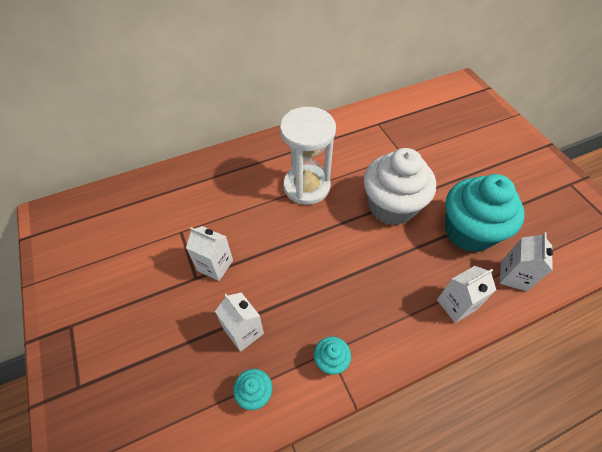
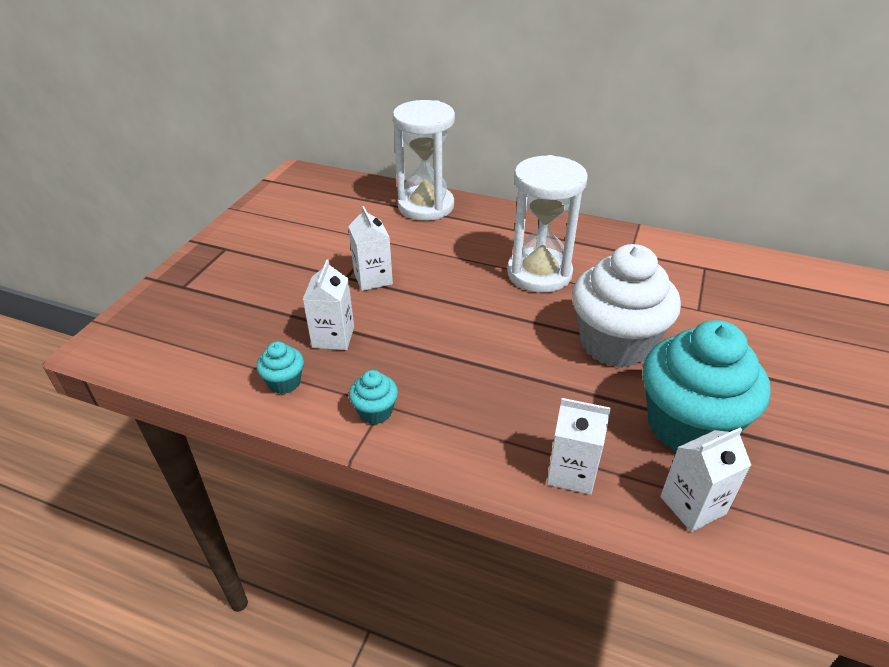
camera: 45 degrees right, 15 degrees down
none -> white hourglass [393,100,455,221]

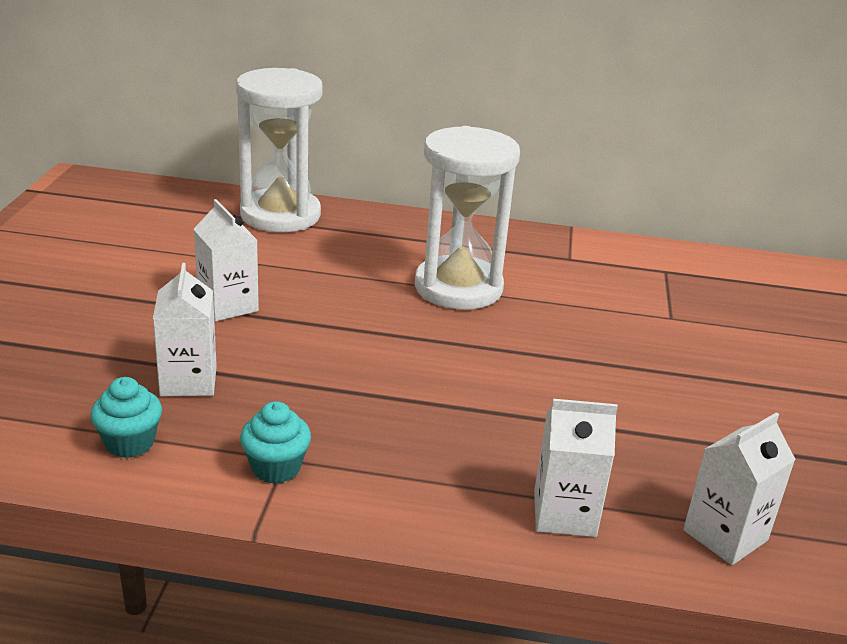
camera: 15 degrees left, 10 degrees down
white cupcake [572,244,681,368] -> none
turquoise cupcake [643,320,771,451] -> none

